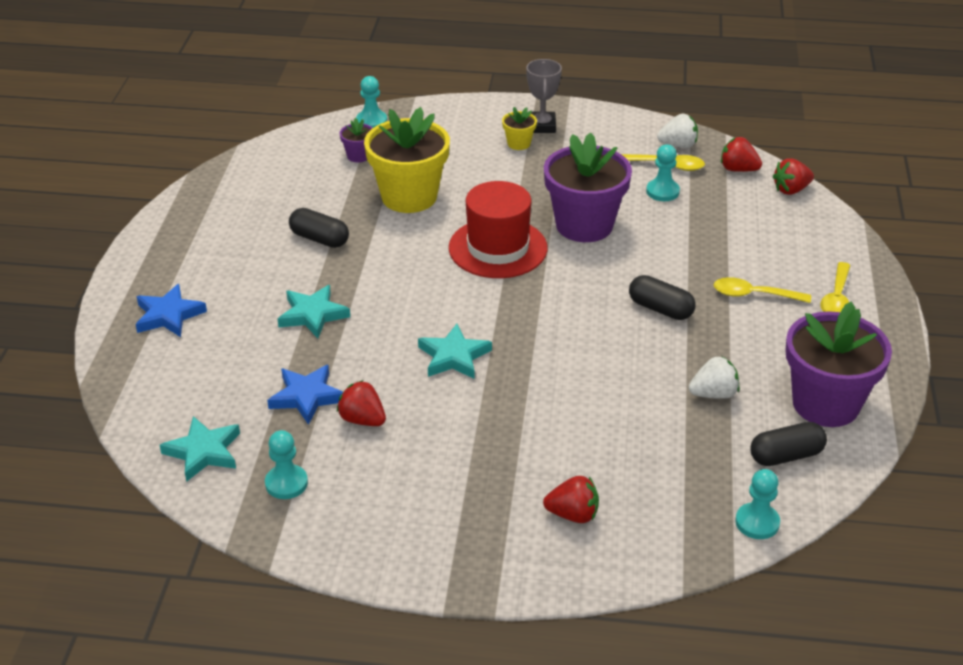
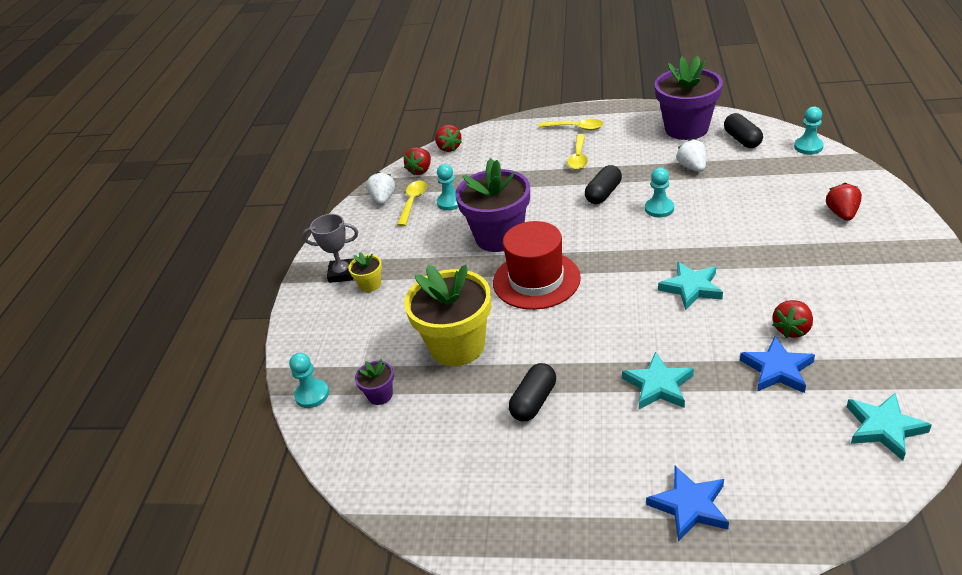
camera: 85 degrees left, 0 degrees up
turquoise pawn [265,430,308,499] -> turquoise pawn moved to [645,168,674,217]

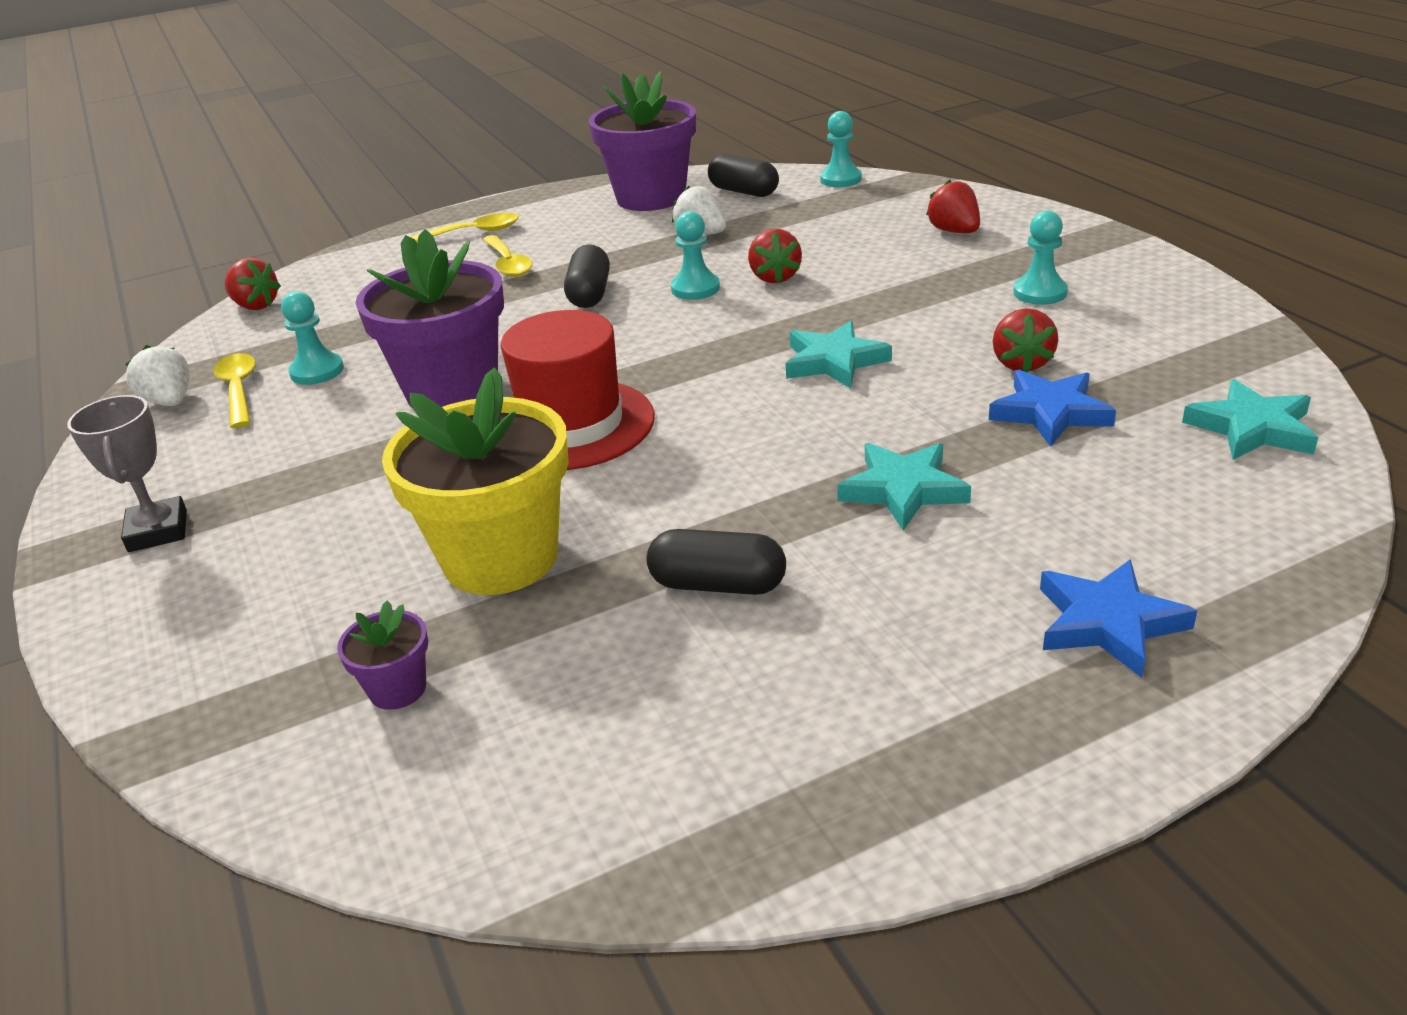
camera: 35 degrees left, 5 degrees down
turquoise pawn [289,353,329,408] -> turquoise pawn moved to [1013,211,1068,305]
grey trophy [302,214,358,283] -> grey trophy turned 75 degrees counterclockwise [67,395,187,552]
yellow flower pot [348,252,382,292] -> none
red strawberry [403,147,431,176] -> red strawberry moved to [748,229,802,283]
black capsule [509,363,556,421] -> black capsule turned 75 degrees counterclockwise [647,529,786,595]

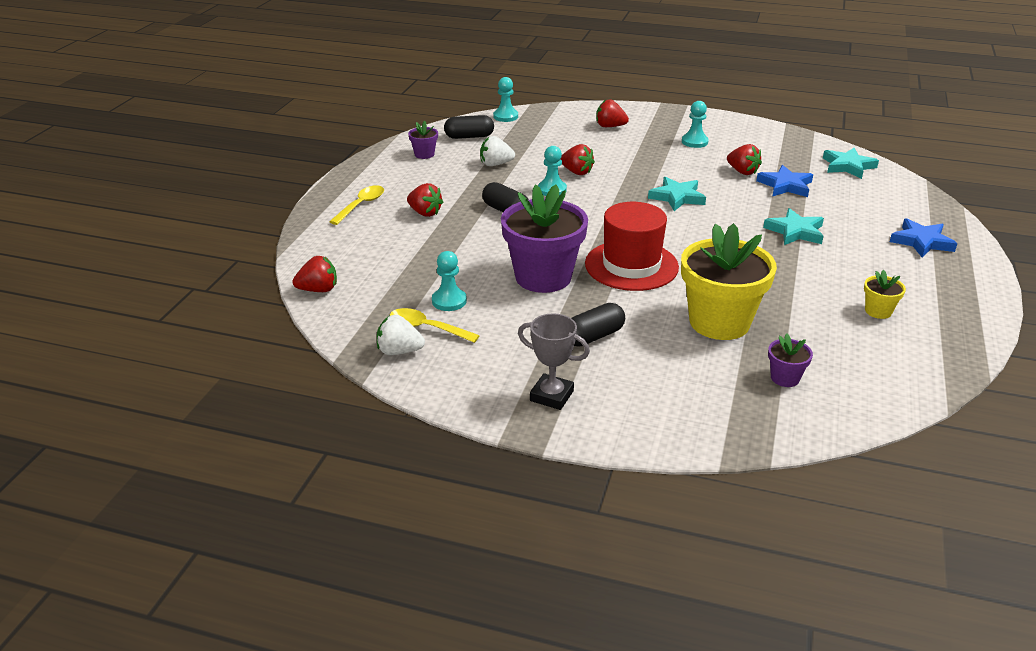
camera: 50 degrees left, 0 degrees up
yellow spoon [483,235,533,277] -> red strawberry [407,183,443,217]
purple flower pot [589,72,696,211] -> purple flower pot [408,121,438,159], size x0.44
black capsule [647,529,786,595] -> black capsule moved to [571,303,625,347]
none -> yellow flower pot [864,270,906,319]

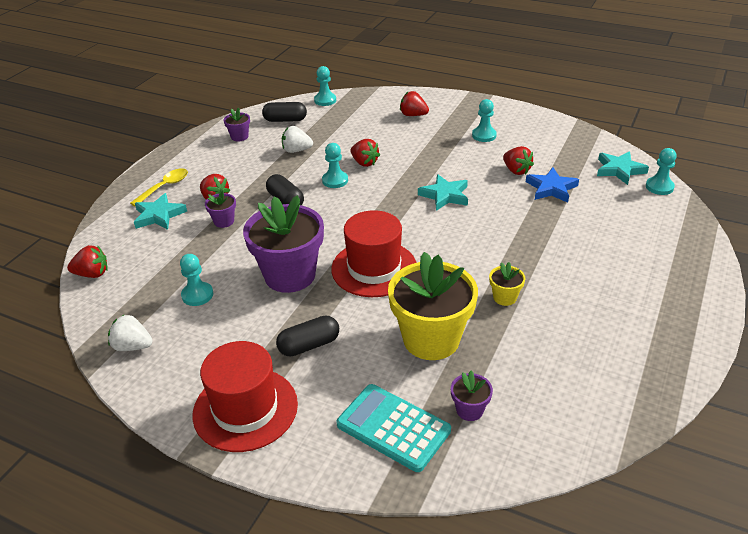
camera: 10 degrees right, 5 degrees up
yellow spoon [389,308,480,343] -> none
grey trophy [518,313,590,410] -> red hat [192,341,298,452]
turquoise star [763,208,824,245] -> turquoise star moved to [134,193,187,230]
yellow flower pot [864,270,906,319] -> yellow flower pot moved to [489,262,526,306]
blue star [890,218,957,258] -> none
none -> purple flower pot [205,189,236,228]
none -> turquoise calculator [336,384,451,472]
none -> turquoise pawn [646,148,677,195]

